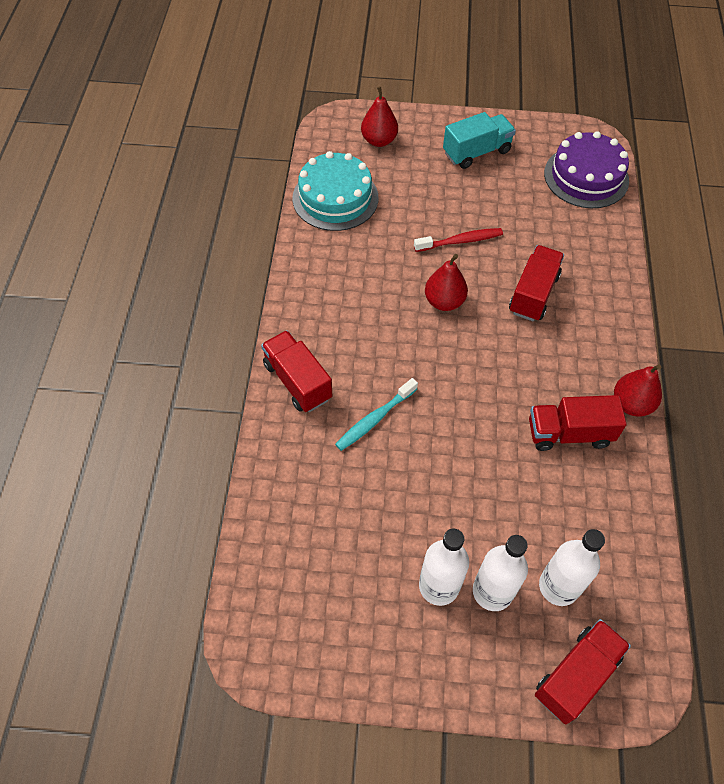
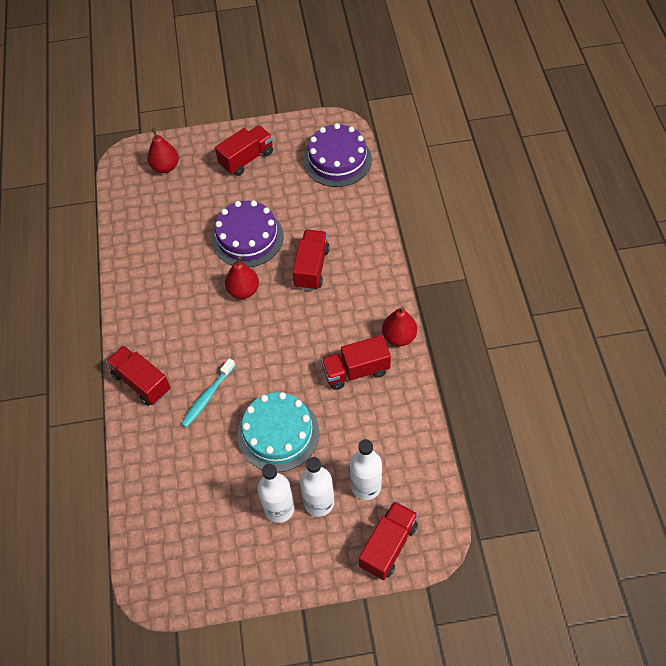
camera: 10 degrees left, 0 degrees up
turquoise cake [292,151,378,231] -> turquoise cake moved to [237,392,319,472]
red toothbrush [414,228,503,252] -> purple cake [212,200,283,267]
turquoise truck [443,112,516,169] -> red truck [215,125,273,176]

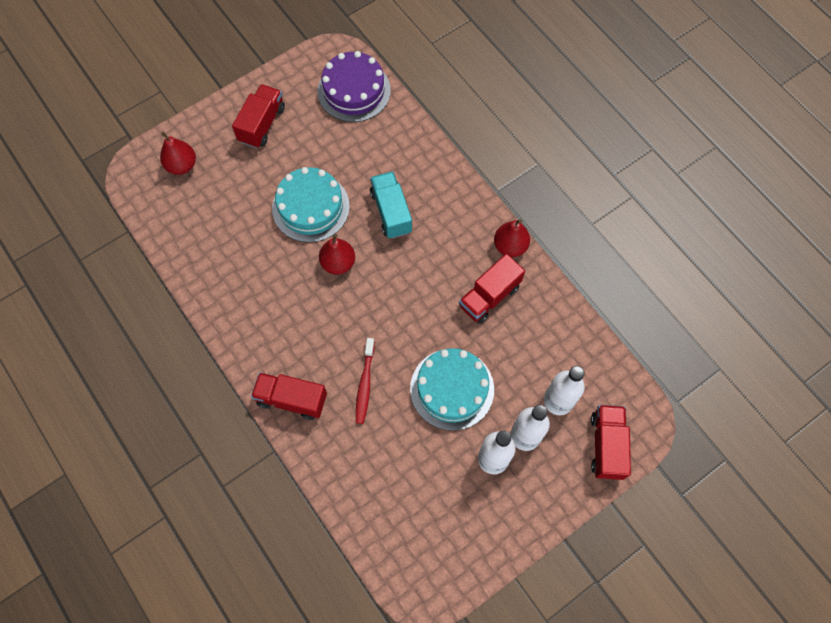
camera: 30 degrees left, 10 degrees up
turquoise toothbrush [181,358,236,428] -> red toothbrush [356,338,375,424]
purple cake [212,200,283,267] -> turquoise cake [272,167,350,243]
red truck [292,230,330,290] -> turquoise truck [370,171,412,239]

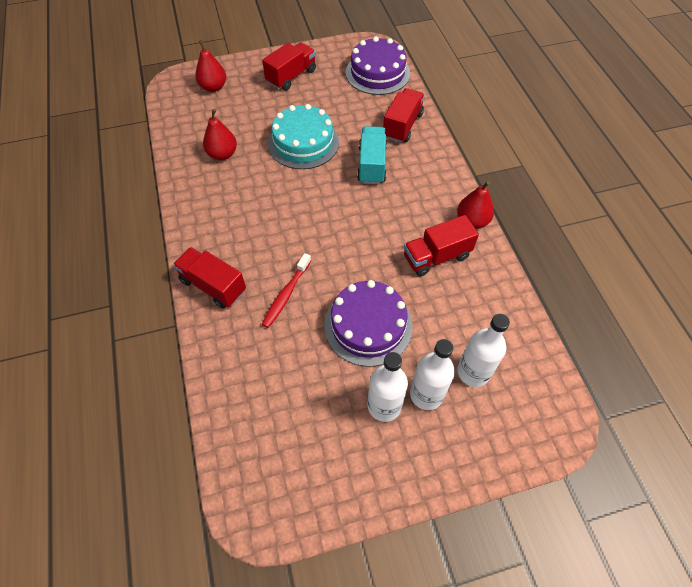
camera: 20 degrees right, 10 degrees down
red pear [319,234,355,275] -> red pear moved to [203,109,237,160]
turquoise cake [410,348,494,431] -> purple cake [324,280,413,367]
red truck [591,405,631,480] -> red truck moved to [383,88,425,143]

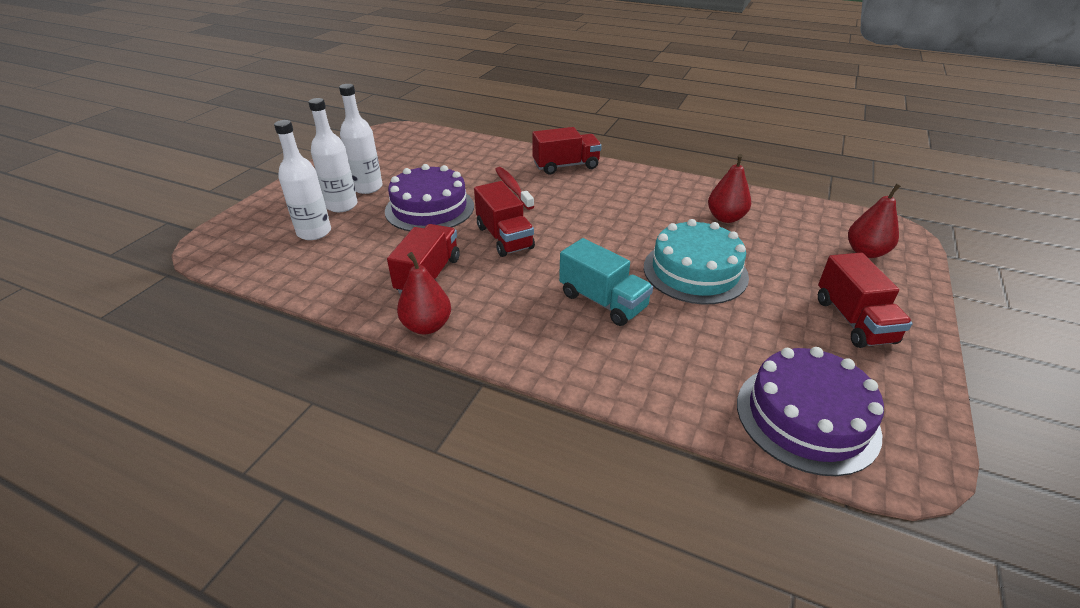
camera: 130 degrees right, 20 degrees down
red truck [383,88,425,143] -> red truck moved to [474,181,535,257]

